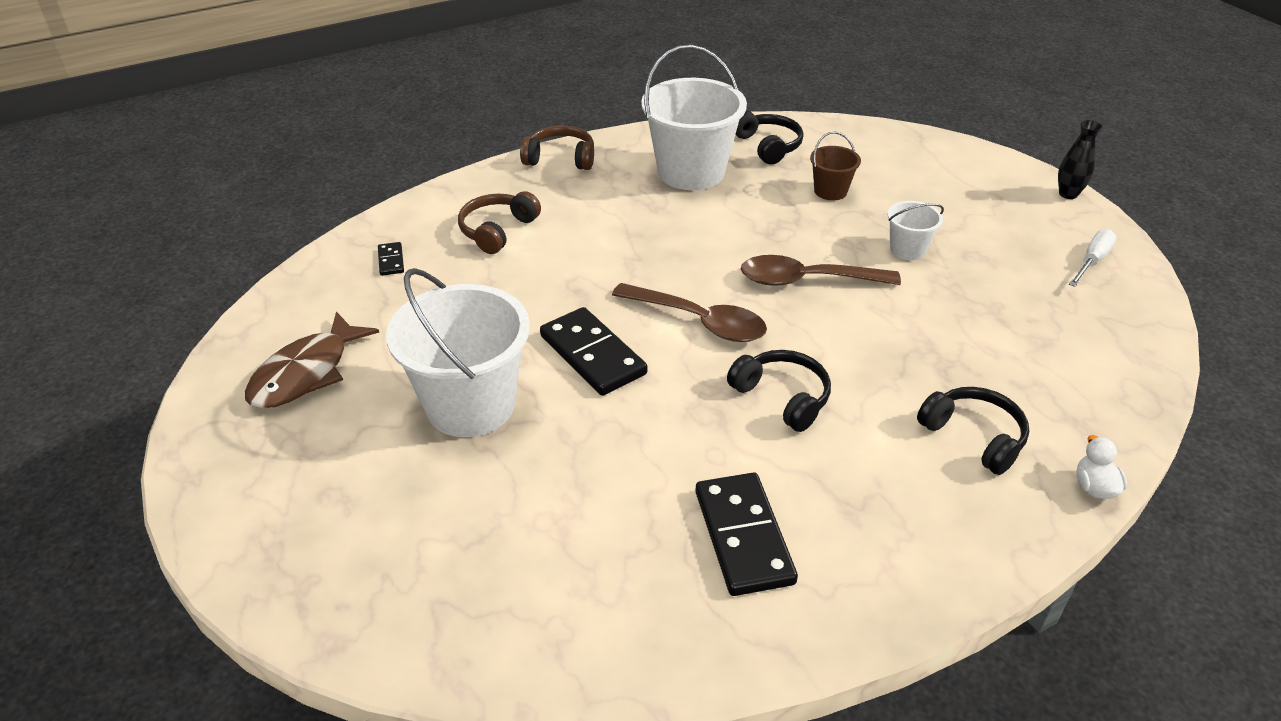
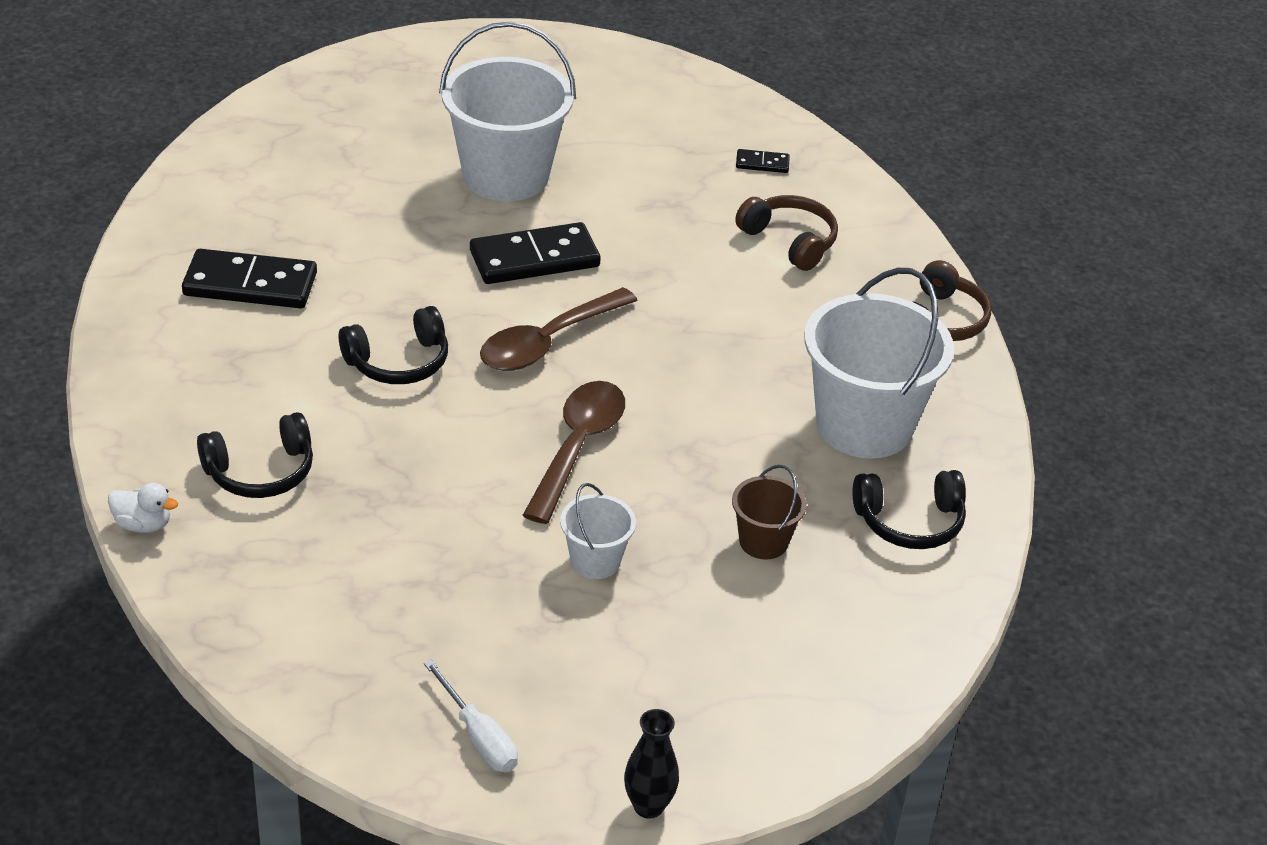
camera: 105 degrees right, 0 degrees up
brown fish [245,312,379,409] -> none

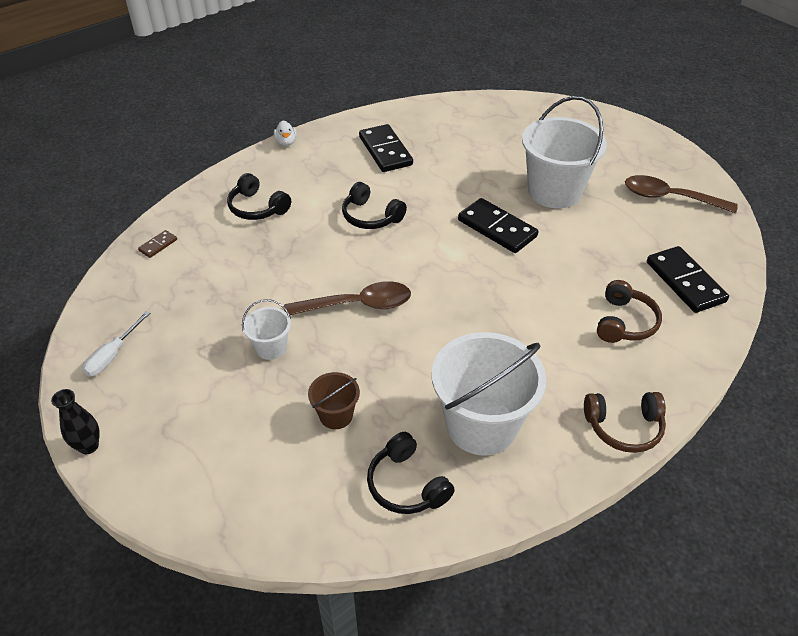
camera: 65 degrees right, 5 degrees up
white duck [108,483,178,533] -> white duck moved to [274,120,297,146]
brown spoon [480,287,638,371] -> brown spoon moved to [625,175,738,213]
black domino [736,149,790,173] -> black domino [647,246,729,313], size x2.15
none -> brown domino [138,230,177,258]

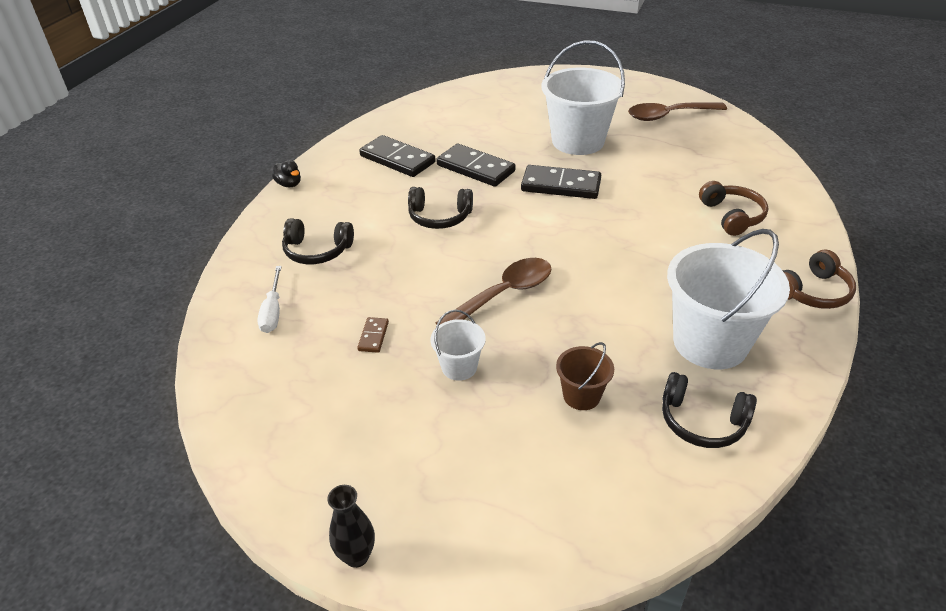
camera: 30 degrees left, 5 degrees down
white screwdriver [82,311,150,376] -> white screwdriver moved to [257,266,282,333]
brown domino [138,230,177,258] -> brown domino moved to [357,317,389,353]
white duck [274,120,297,146] -> black duck [272,160,301,187]
black domino [647,246,729,313] -> black domino moved to [436,144,516,187]

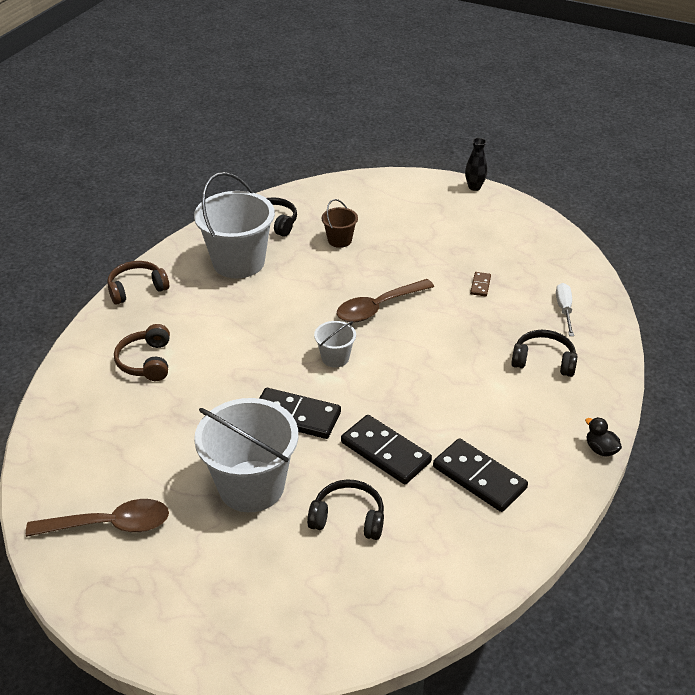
camera: 175 degrees left, 0 degrees up
black headphones [408,187,473,229] -> black headphones moved to [307,479,384,540]
white bucket [431,309,486,381] -> white bucket moved to [314,321,356,368]

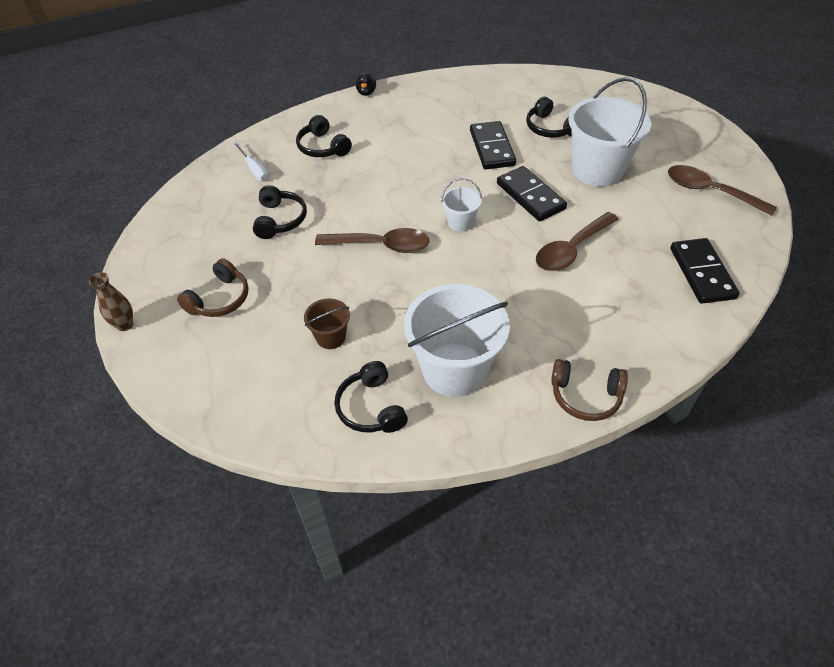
camera: 140 degrees left, 10 degrees up
brown headphones [114,324,170,381] -> brown headphones moved to [177,258,249,317]
black domino [433,438,528,512] -> black domino moved to [670,238,740,304]
black vase [465,138,487,191] -> brown vase [89,272,133,331]
brown domino [470,272,491,297] -> black headphones [253,185,307,239]
white screwdriver [556,283,574,336] -> white screwdriver turned 75 degrees counterclockwise [233,141,269,182]
none -> brown spoon [536,212,619,271]

